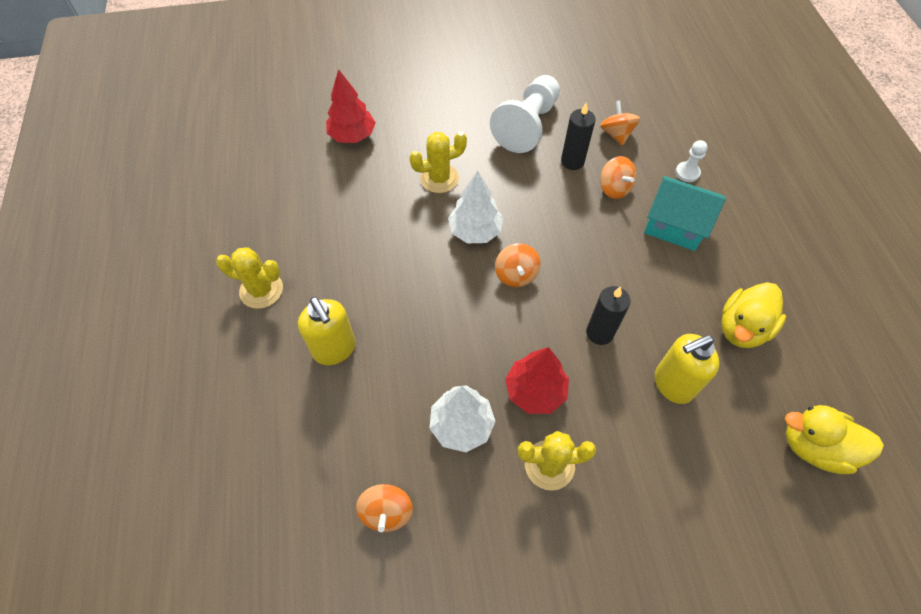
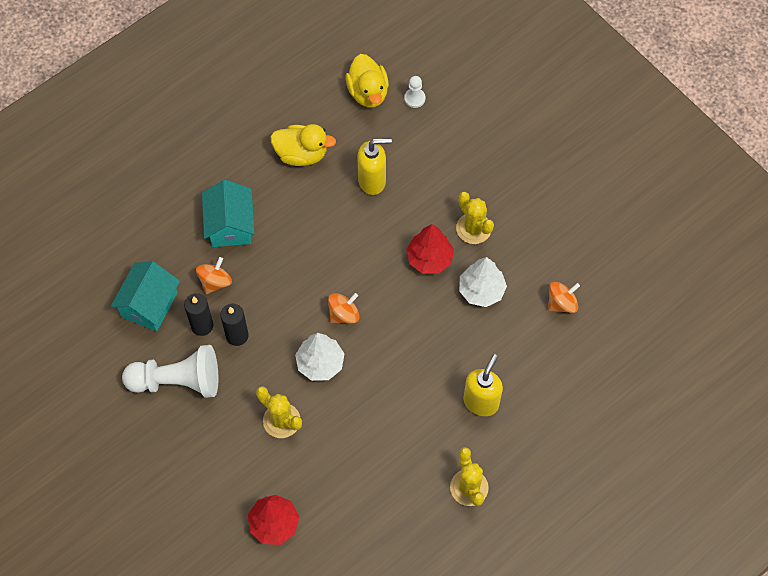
camera: 120 degrees left, 5 degrees up
black candle [586,286,630,345] -> black candle moved to [220,304,249,346]
orange spinning top [600,101,641,146] -> turquoise house [111,261,180,332]
yellow soap dispenser [655,334,720,404] -> yellow soap dispenser turned 45 degrees counterclockwise [357,138,392,195]
white pawn [675,140,708,182] -> white pawn moved to [404,76,425,108]

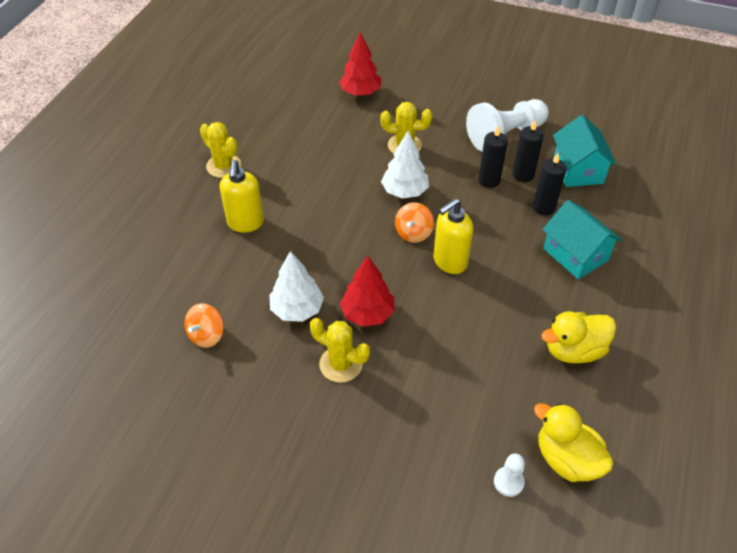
camera: 150 degrees right, 15 degrees down
orange spinning top [196,257,232,294] -> black candle [533,153,567,215]
yellow soap dispenser [357,138,392,195] -> yellow soap dispenser moved to [433,198,473,274]

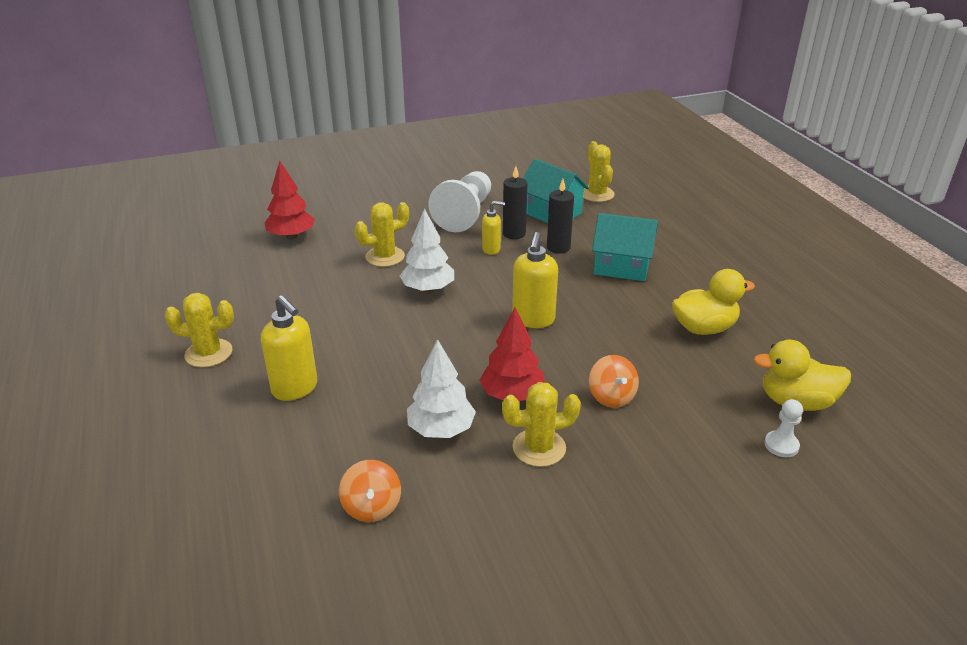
camera: 40 degrees left, 15 degrees down
orange spinning top [395,202,434,243] -> orange spinning top moved to [589,355,639,408]
black candle [478,125,508,188] -> yellow soap dispenser [482,201,505,255]
yellow duck [541,311,616,363] -> yellow duck turned 135 degrees counterclockwise [672,269,755,335]
none -> yellow cactus [583,141,615,202]

